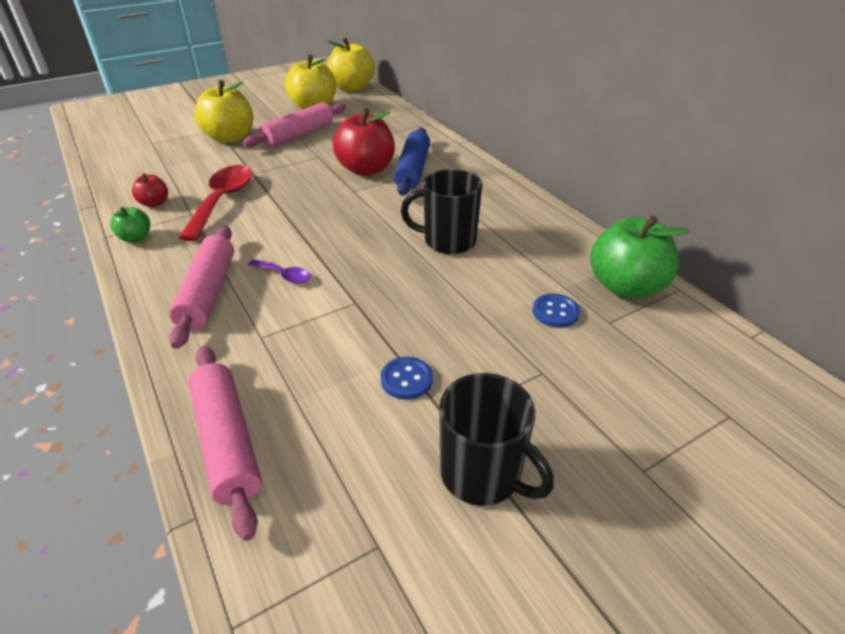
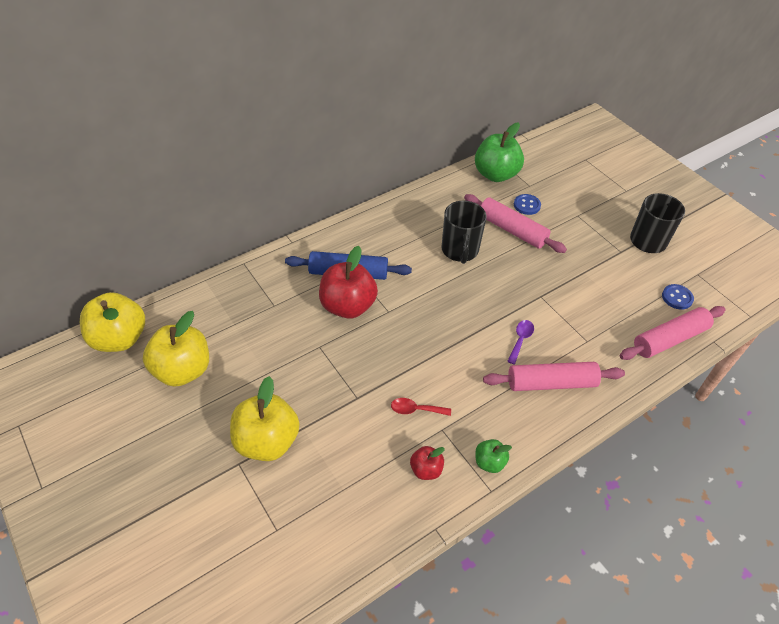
camera: 95 degrees left, 10 degrees up
red spoon [179,165,252,241] -> red spoon [391,398,451,416], size x0.47
pink rolling pin [243,102,346,147] -> pink rolling pin moved to [464,194,567,253]
blue button [381,357,433,400] -> blue button moved to [662,284,694,310]

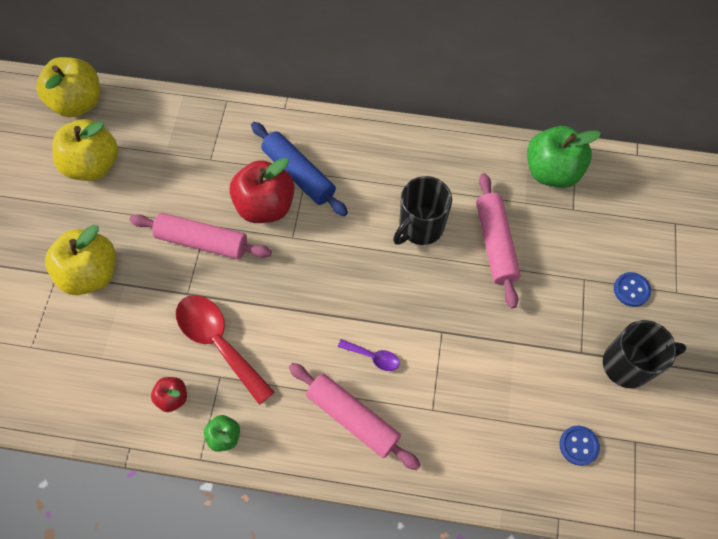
camera: 45 degrees right, 15 degrees up
red spoon [391,398,451,416] -> red spoon [176,295,274,405], size x2.11
purple spoon [507,320,534,364] -> purple spoon turned 45 degrees clockwise [338,339,400,371]
blue button [514,194,541,215] -> blue button moved to [614,272,651,307]
pink rolling pin [620,306,726,360] -> pink rolling pin moved to [130,213,272,259]

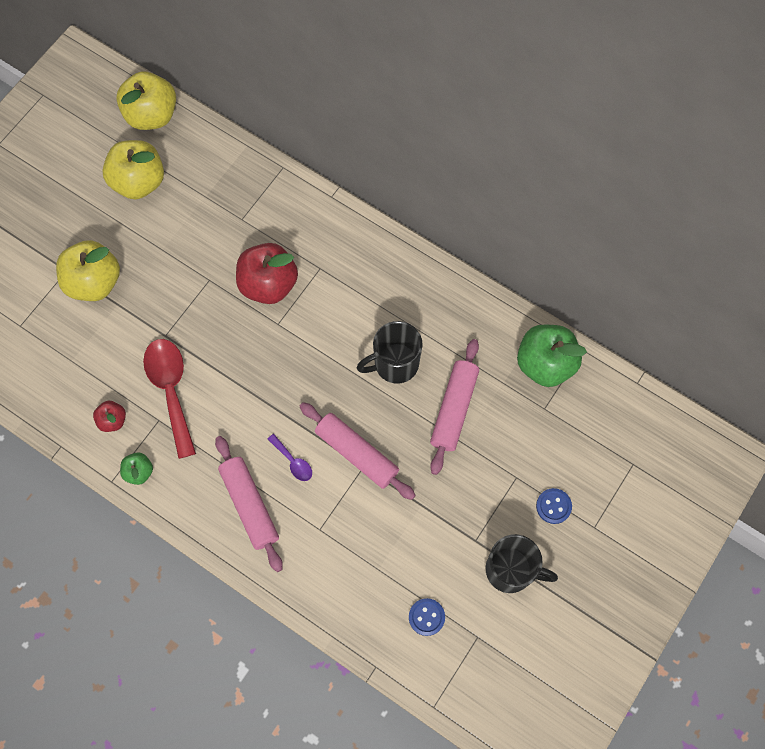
camera: 25 degrees right, 5 degrees up
pink rolling pin [130,213,272,259] -> pink rolling pin moved to [299,402,416,500]
blue rolling pin [251,122,348,216] -> none

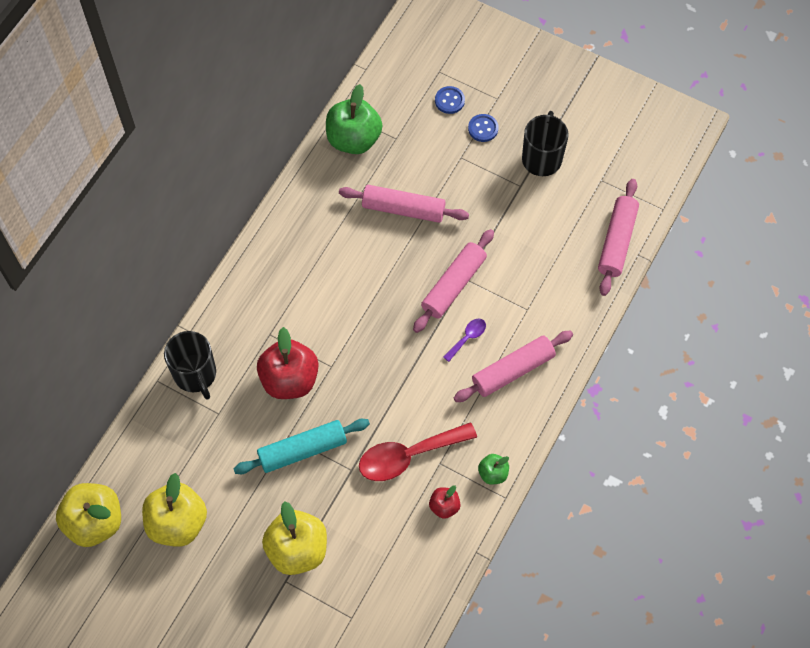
camera: 95 degrees left, 5 degrees down
black mug [357,321,423,384] -> black mug moved to [164,331,216,400]
blue button [409,598,445,636] -> blue button moved to [435,86,465,114]
none -> turquoise rolling pin [233,419,370,474]
none -> pink rolling pin [598,179,639,296]

